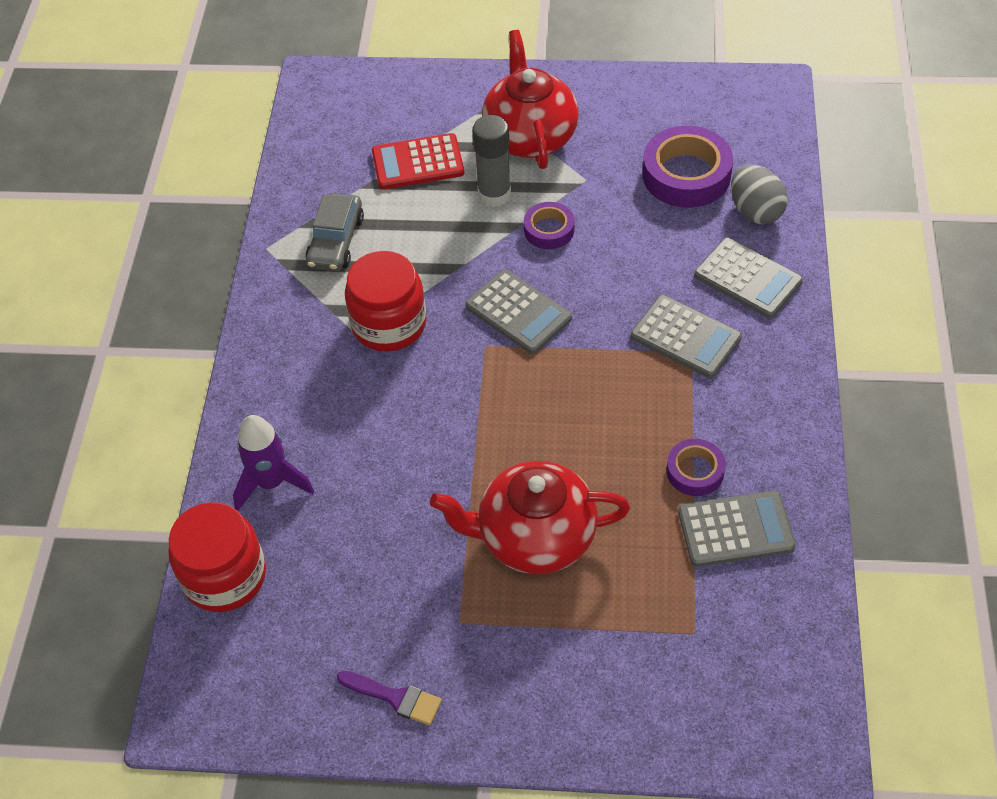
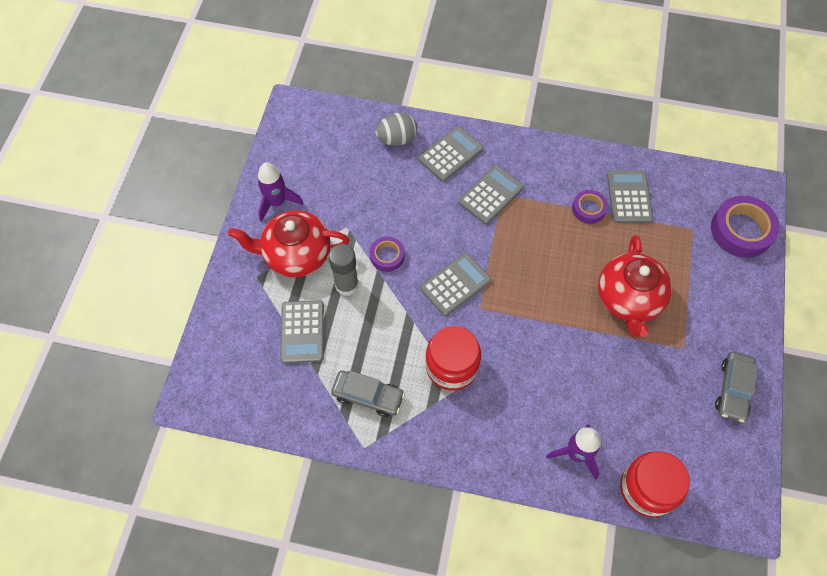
camera: 85 degrees left, 10 degrees up
purple brush [337,671,442,726] -> grey car [715,352,758,422]
red calculator [372,133,464,189] -> grey calculator [280,300,324,363]
purple tape [642,126,733,208] -> purple tape moved to [711,196,780,258]
none -> purple rocket [257,163,303,222]

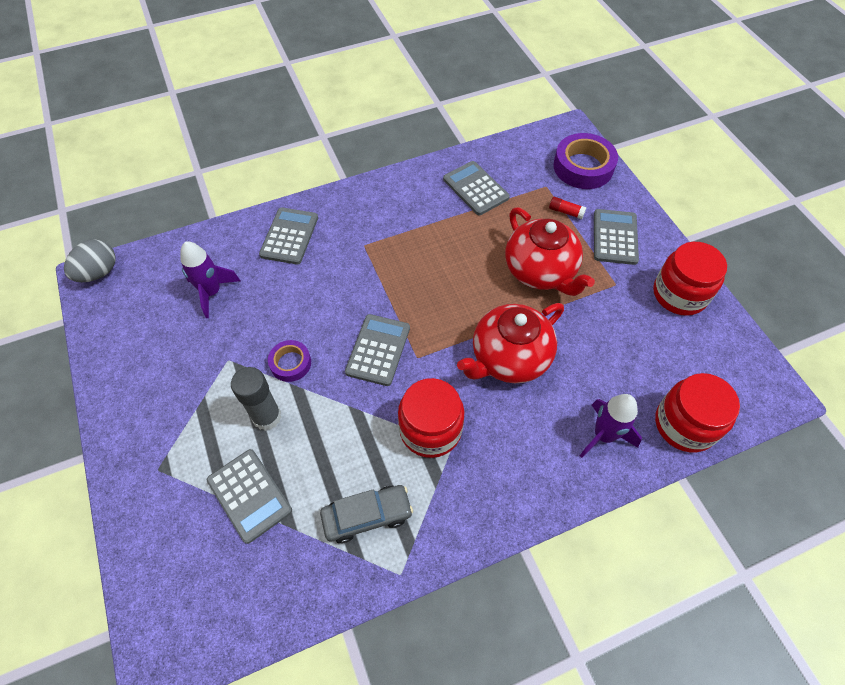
camera: 35 degrees left, 5 degrees down
red teapot [228,210,349,278] -> red teapot moved to [457,303,564,383]
purple rocket [257,163,303,222] -> purple rocket moved to [180,241,240,318]
grey egg [375,112,417,146] -> grey egg moved to [64,239,116,282]
grey calculator [458,165,524,225] -> grey calculator moved to [594,209,639,265]
purple tape [572,190,608,224] -> none
grey car [715,352,758,422] -> red jar [653,242,727,316]
none -> red glue stick [549,197,587,219]

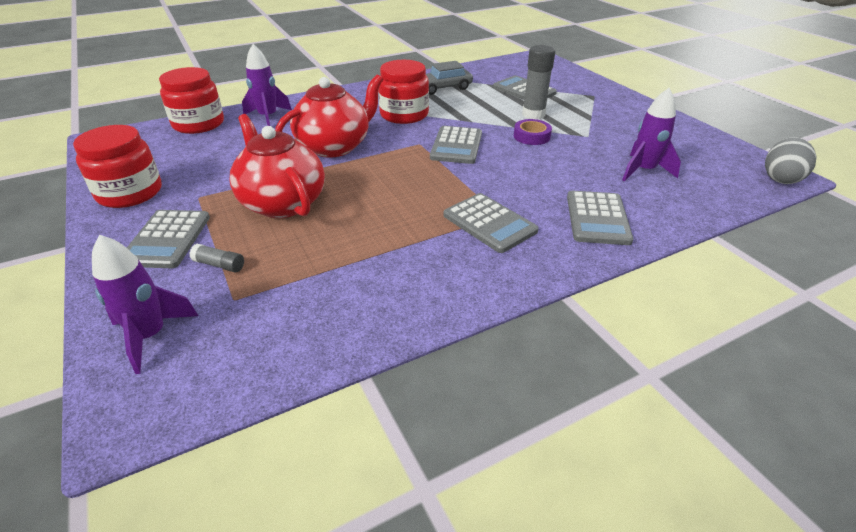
camera: 175 degrees right, 20 degrees down
grey calculator [443,161,510,215] -> grey calculator moved to [443,193,539,253]
red glue stick [549,197,587,219] -> grey glue stick [189,244,244,272]
purple tape [553,133,618,189] -> purple rocket [92,235,199,374]

